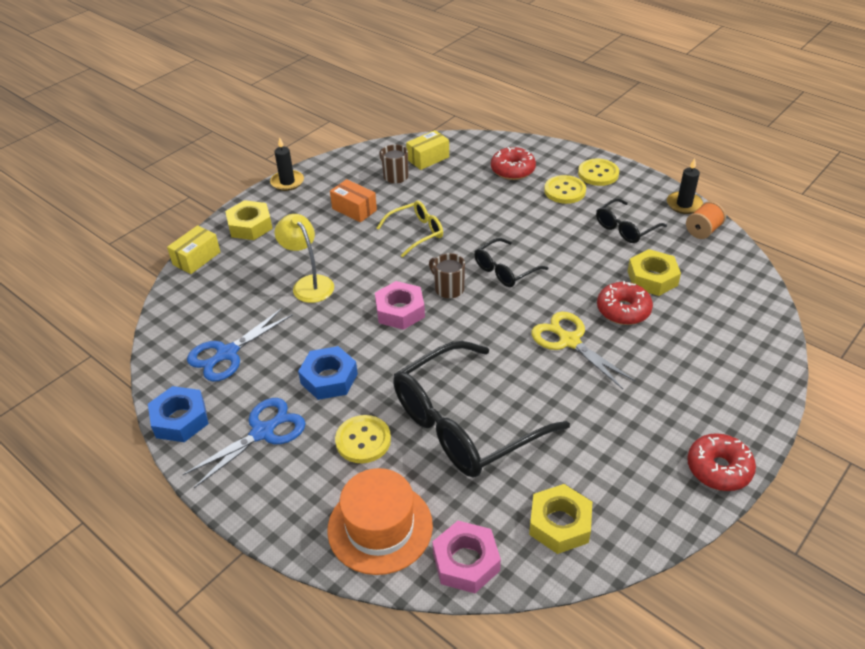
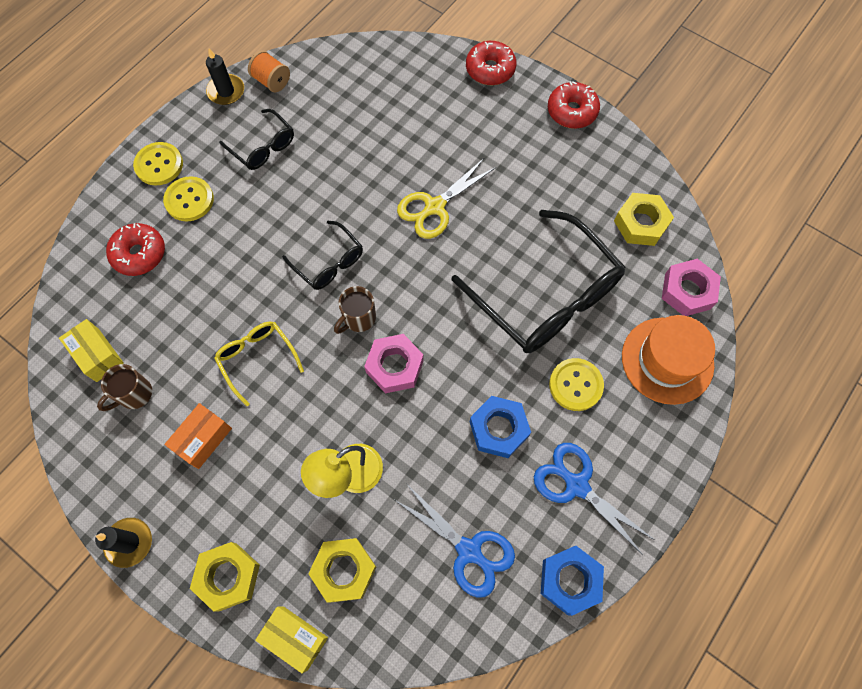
camera: 95 degrees left, 25 degrees up
red donut [597,281,653,325] -> red donut moved to [466,41,516,85]
yellow nut [628,249,681,296] -> yellow nut moved to [308,538,376,603]

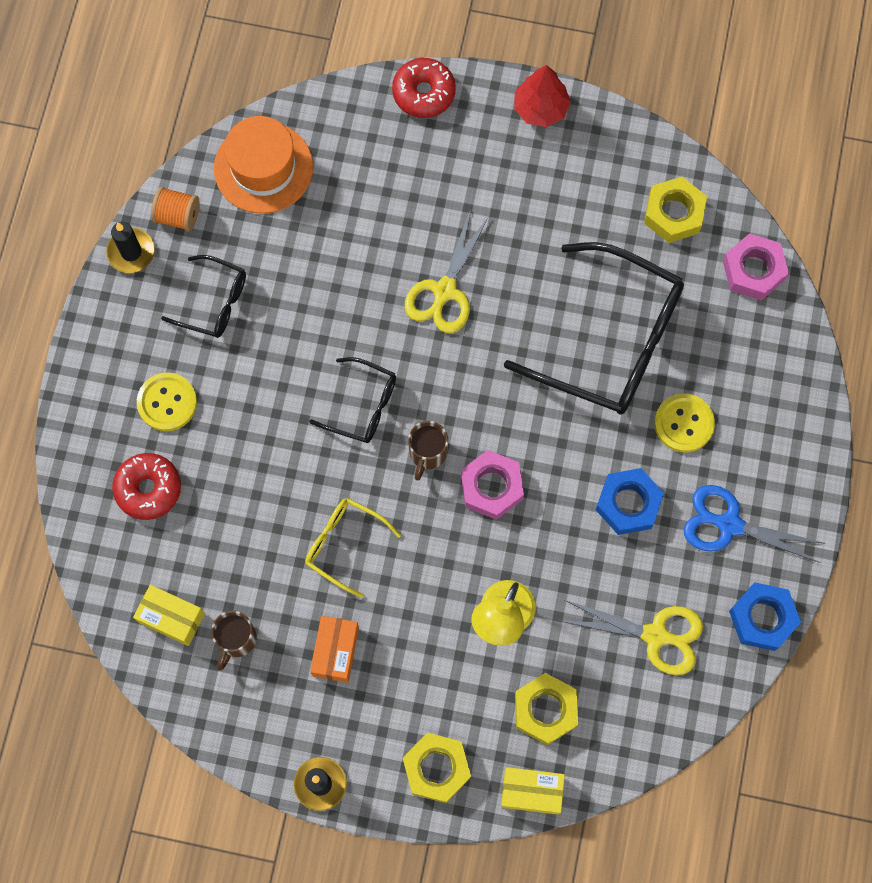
camera: 25 degrees left, 5 degrees up
yellow button [133,142,183,186] -> none
blue scissors [395,486,515,598] -> yellow scissors [561,600,703,675]
red donut [548,81,600,129] -> red tree [514,65,571,127]
orange hat [622,315,715,405] -> orange hat moved to [214,116,313,214]

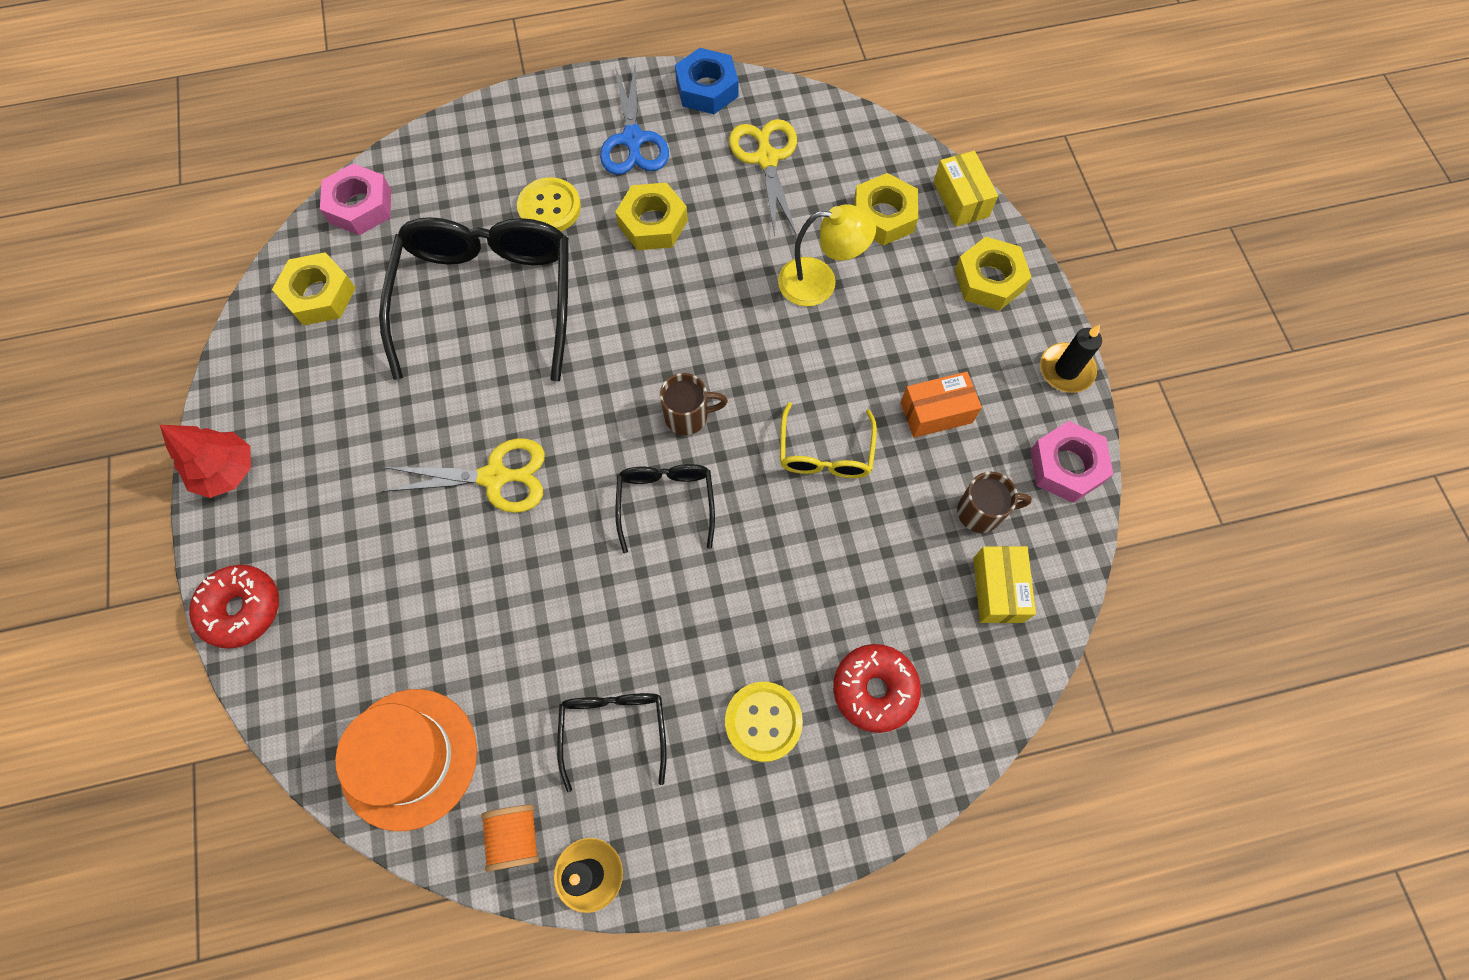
camera: 115 degrees left, 5 degrees down
pink nut [461,450,524,520] -> pink nut moved to [1030,421,1113,503]
blue nut [596,468,664,535] -> yellow nut [615,183,688,250]

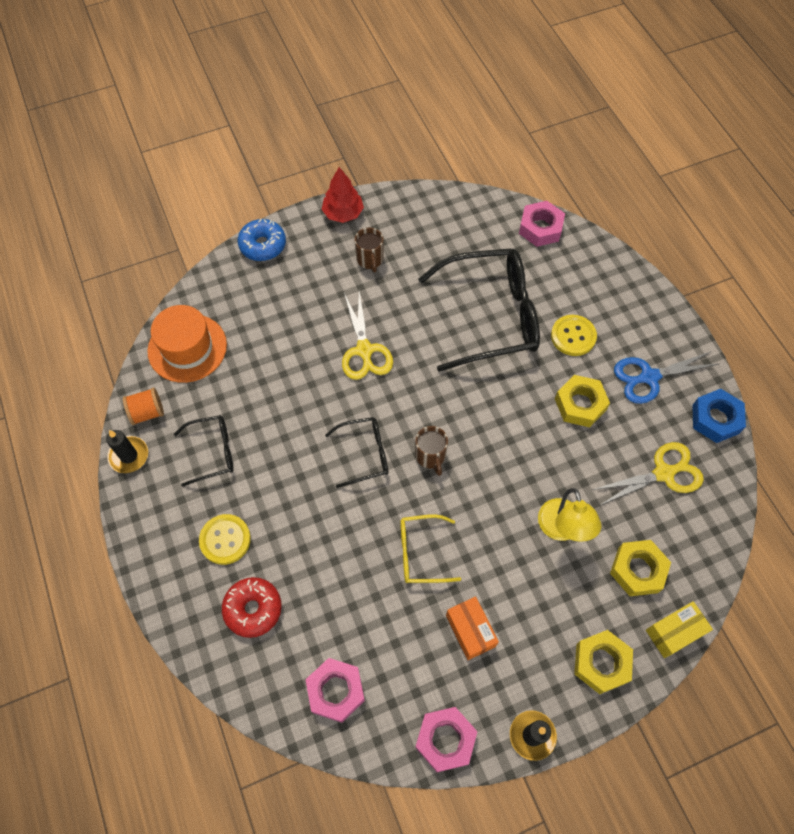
camera: 80 degrees right, 5 degrees down
red donut [189,565,279,649] -> blue donut [238,219,286,261]
yellow nut [272,252,356,326] -> none
brown mug [957,472,1032,533] -> brown mug moved to [354,228,384,273]
yellow box [973,546,1036,623] -> pink nut [306,658,365,723]

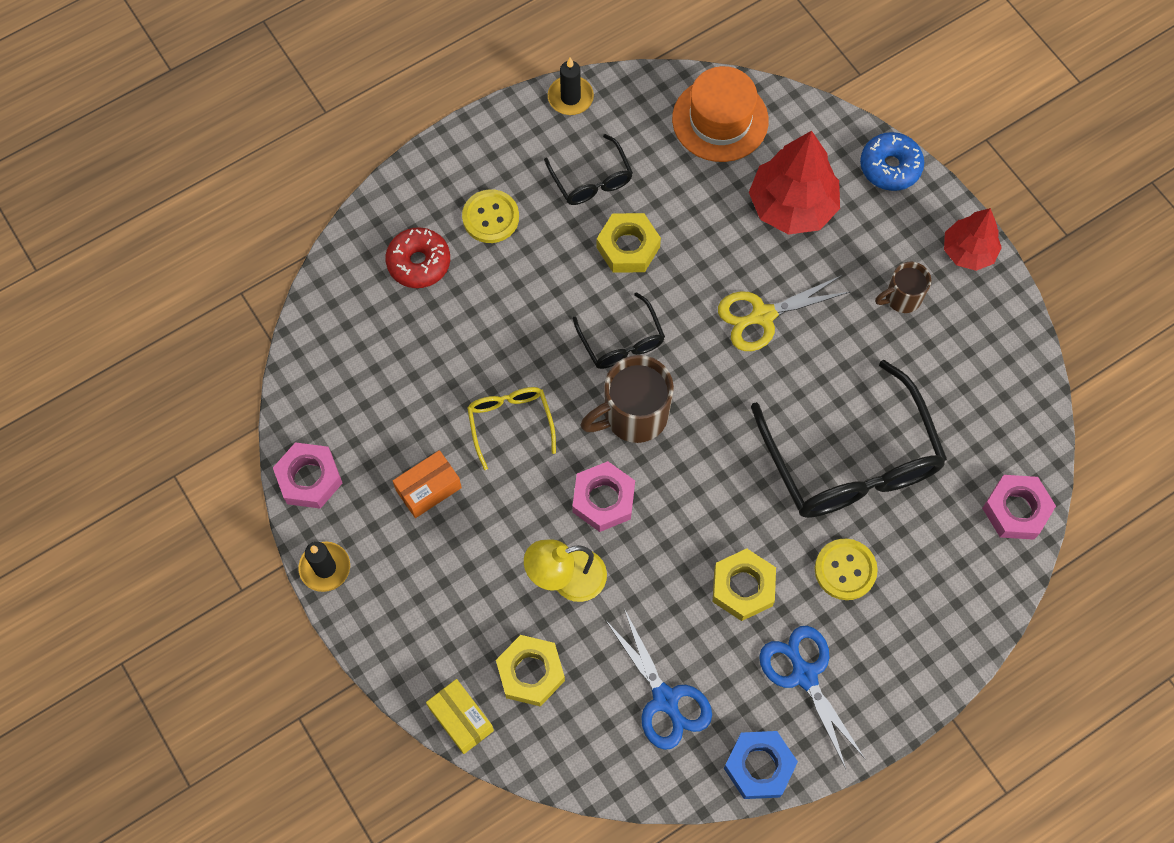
camera: 80 degrees right, 5 degrees up
orange spool [123,388,164,425] -> none
pink nut [306,658,365,723] -> pink nut moved to [572,461,635,532]
brown mug [415,426,448,476] -> brown mug [581,355,674,443], size x1.69
yellow nut [574,630,633,694] -> yellow nut moved to [597,213,661,273]
yellow scissors [592,442,704,506] -> blue scissors [606,610,712,750]
none -> red tree [749,131,840,235]

